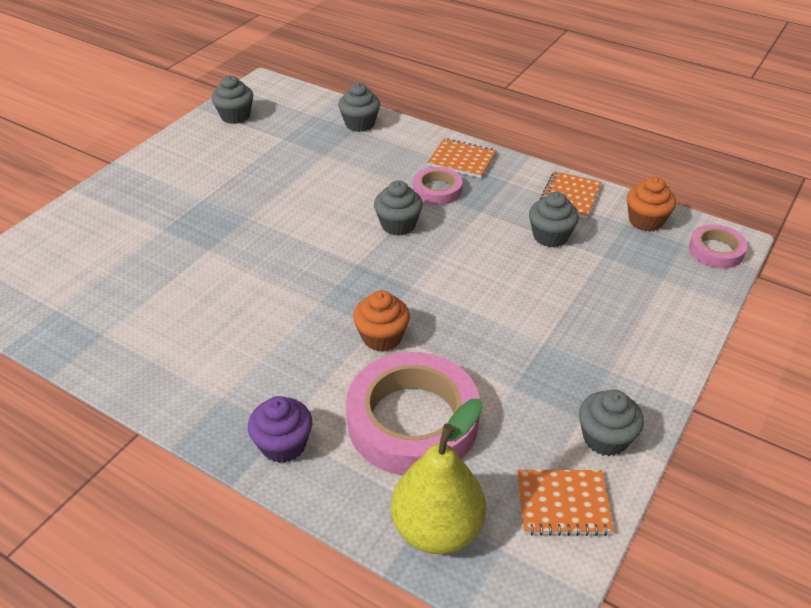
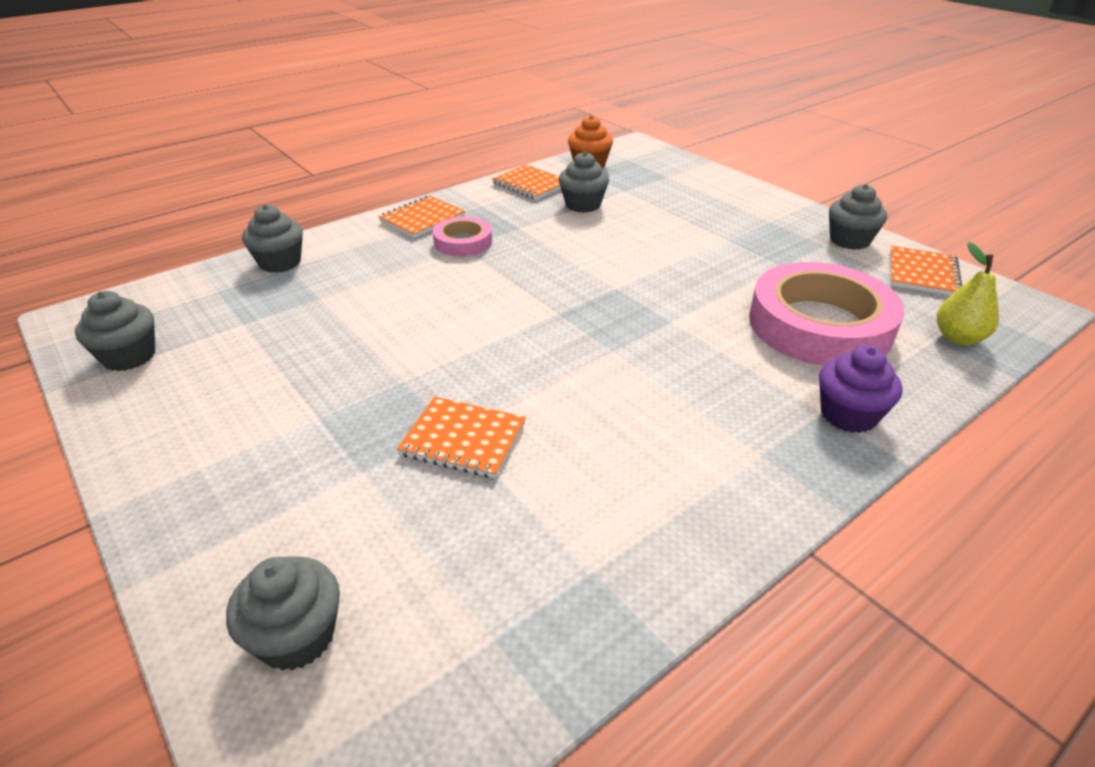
camera: 70 degrees left, 5 degrees down
orange cupcake [353,290,410,352] -> none
grey cupcake [374,180,423,236] -> grey cupcake moved to [226,556,340,671]
yellow pear [391,399,486,554] -> yellow pear [937,242,999,345], size x0.60
pink tape [689,224,748,268] -> none
none -> orange notebook [397,396,526,478]

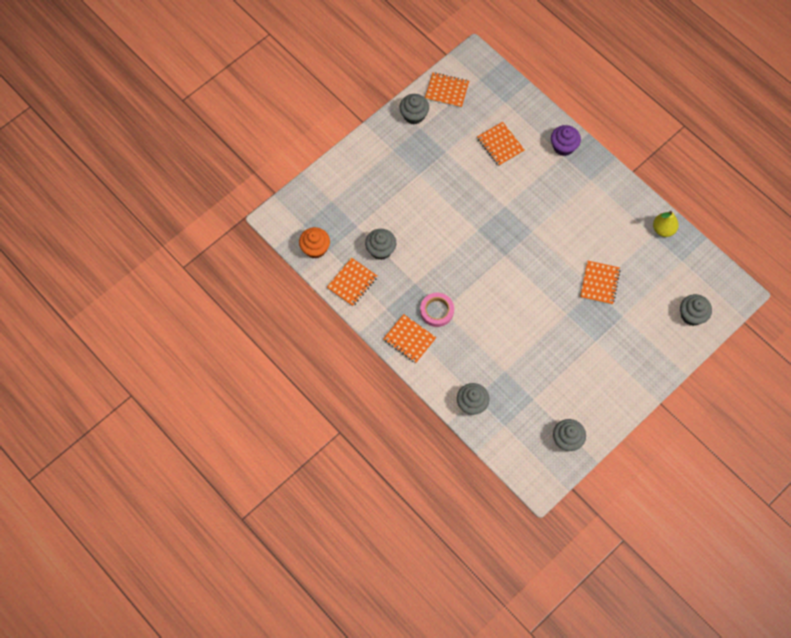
camera: 95 degrees left, 30 degrees up
pink tape [749,262,904,366] -> orange notebook [477,122,525,166]
yellow pear [937,242,999,345] -> yellow pear moved to [653,211,679,237]

